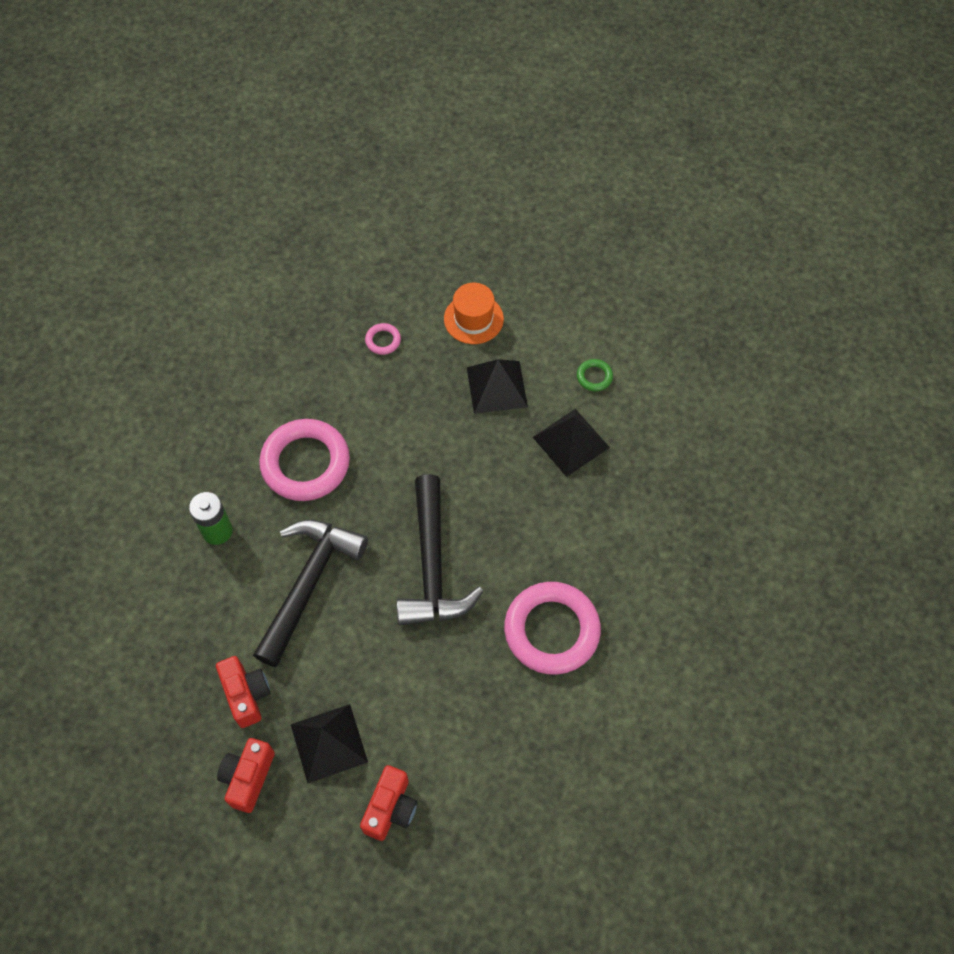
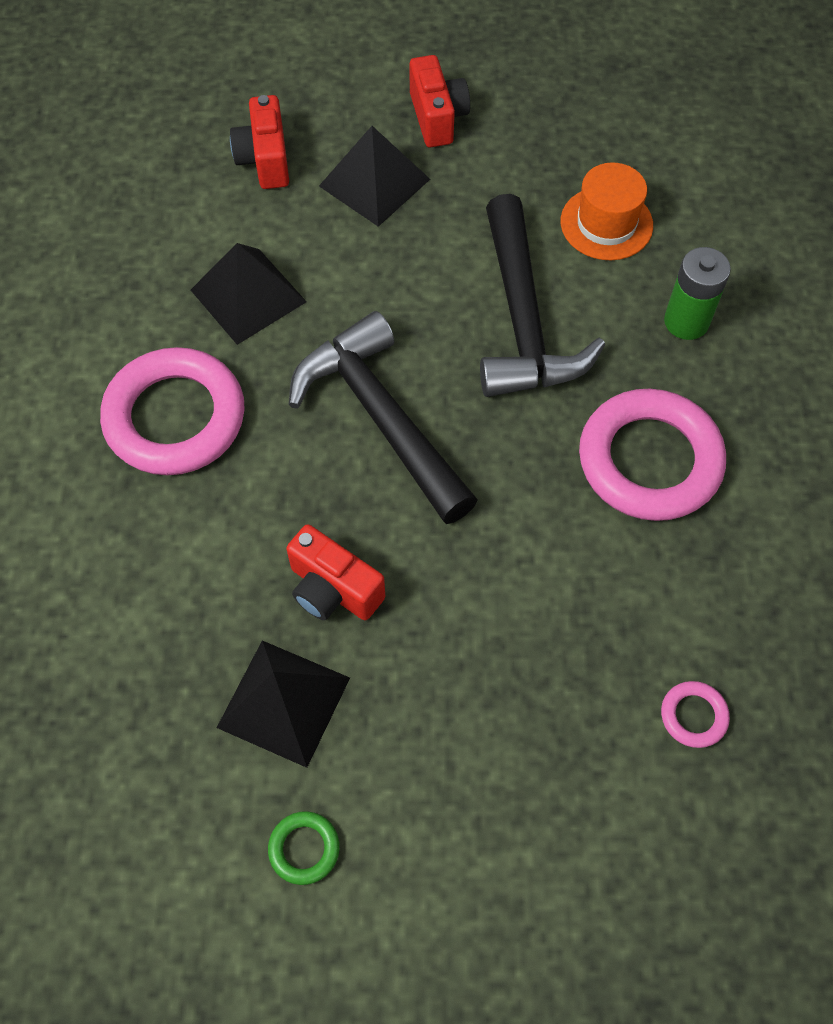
camera: 150 degrees right, 0 degrees up
red camera [216,656,271,728] -> red camera moved to [286,524,385,620]
orange hat [444,283,504,344] -> orange hat moved to [561,163,653,260]
black pyramid [467,359,528,414] -> black pyramid moved to [191,243,307,345]

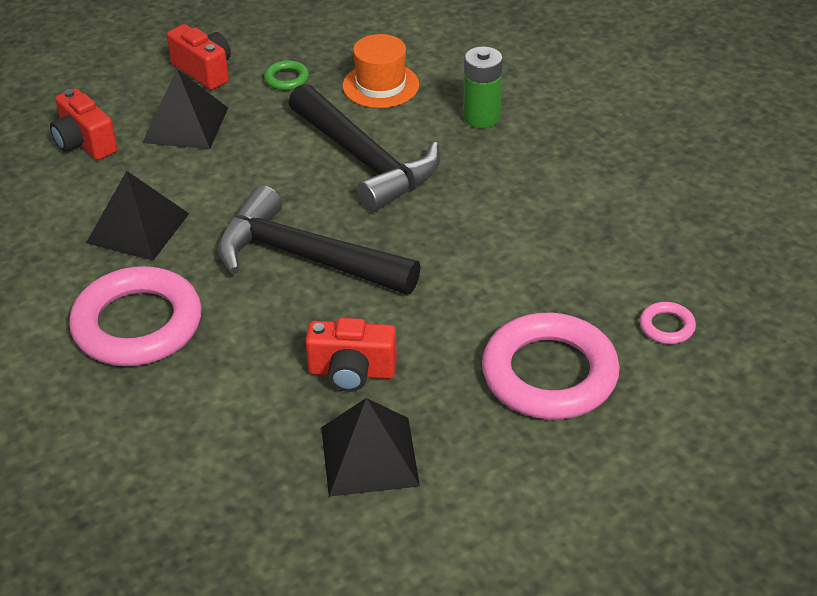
camera: 30 degrees left, 20 degrees down
green ring [268,811,340,885] -> green ring moved to [264,60,309,90]
pink ring [579,389,726,521] -> pink ring moved to [482,313,620,420]

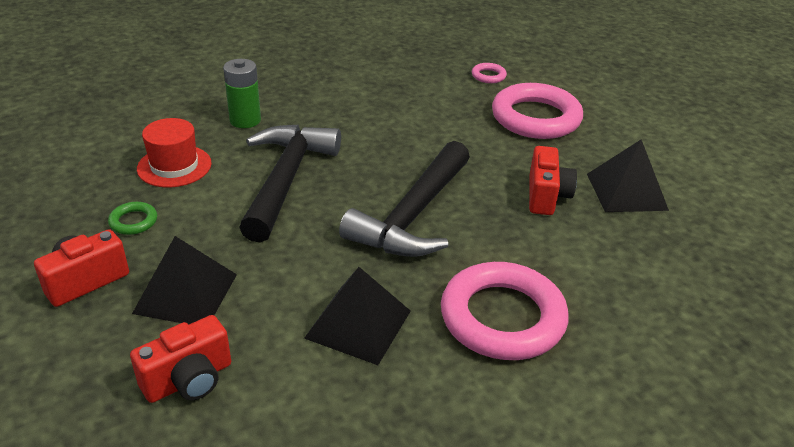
camera: 90 degrees left, 5 degrees down
black hammer [289,84,440,212] -> black hammer turned 45 degrees counterclockwise [239,125,341,243]
orange hat [343,34,419,108] -> red hat [137,118,212,187]

